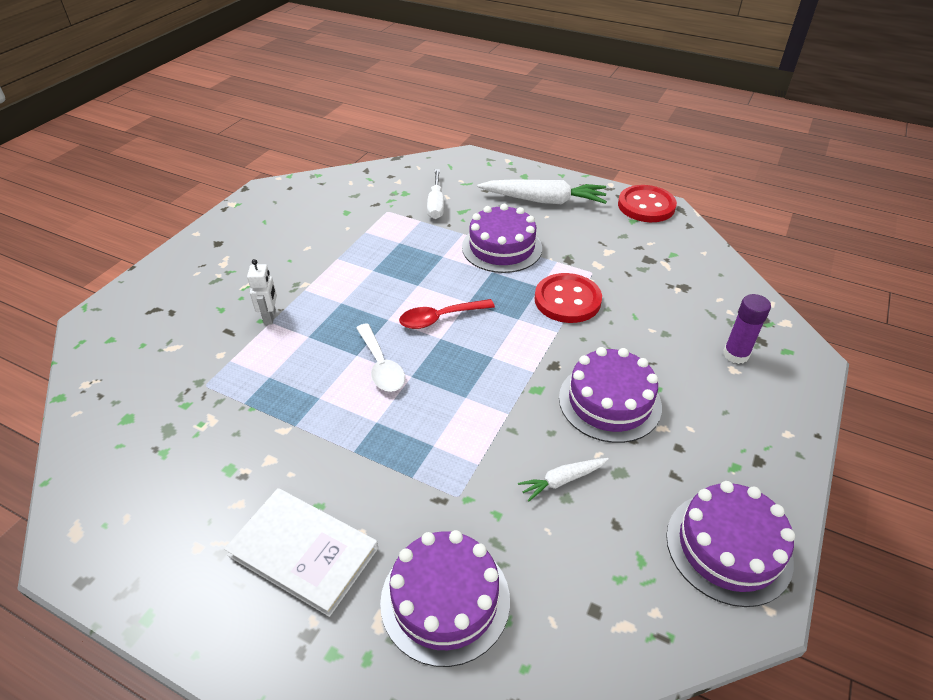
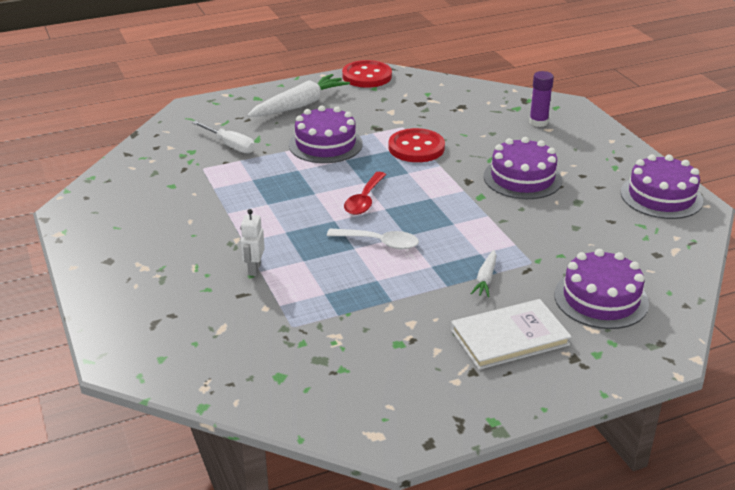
camera: 50 degrees left, 10 degrees down
white robot [247,259,277,325] -> white robot turned 120 degrees counterclockwise [241,209,265,276]
white carrot [518,458,609,502] -> white carrot moved to [471,250,496,297]

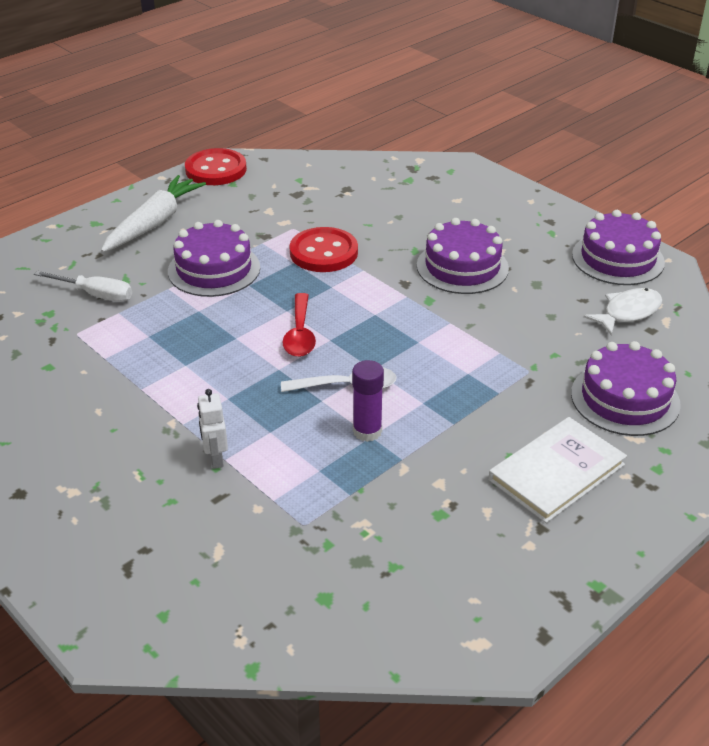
camera: 20 degrees left, 5 degrees up
white carrot [471,250,496,297] -> none
purple glue stick [529,71,554,127] -> purple glue stick moved to [352,360,384,442]
none -> white fish [583,288,663,335]

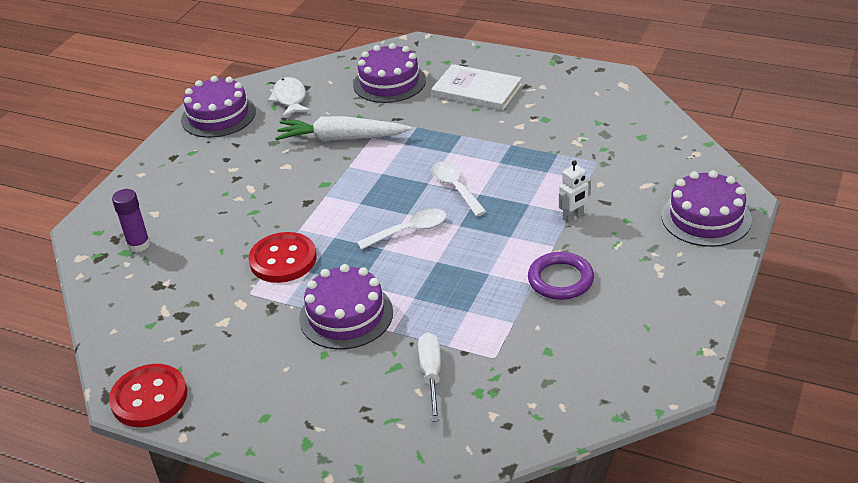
camera: 110 degrees left, 0 degrees up
white carrot [101,175,206,252] -> white carrot moved to [275,116,412,141]
red spoon [283,293,316,357] -> white spoon [357,208,447,250]
purple glue stick [352,360,384,442] -> purple glue stick moved to [112,189,150,252]
purple cake [417,218,509,294] -> purple cake moved to [661,170,752,247]
white fish [583,288,663,335] -> white fish turned 45 degrees clockwise [268,77,311,117]
none -> purple ring [528,252,594,300]

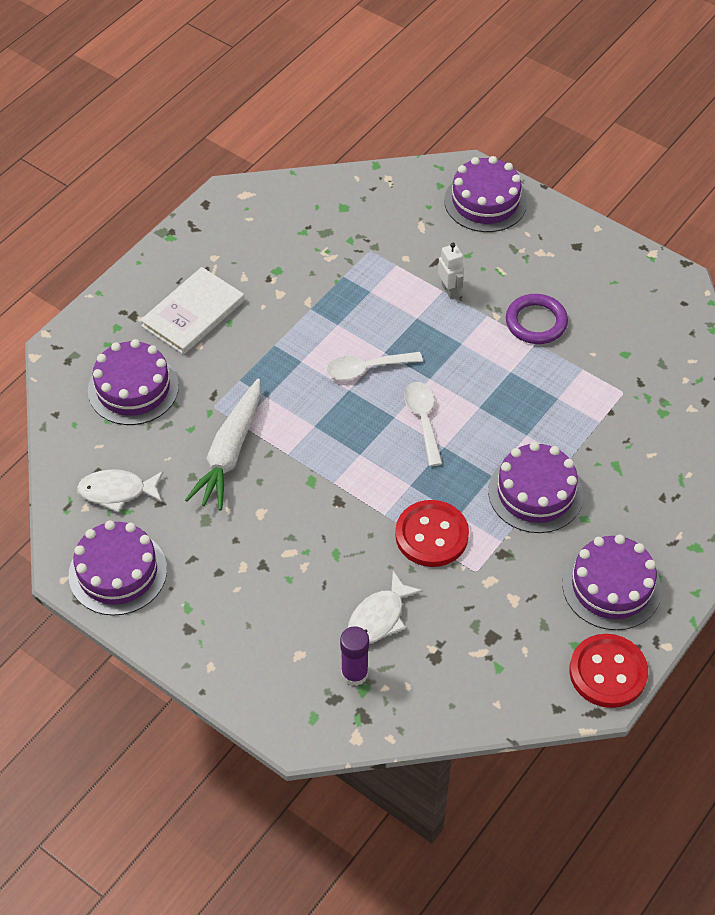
camera: 80 degrees left, 15 degrees up
white screwdriver [418,332,441,422] -> none
none -> white fish [348,571,423,644]
none -> purple cake [562,534,661,630]

